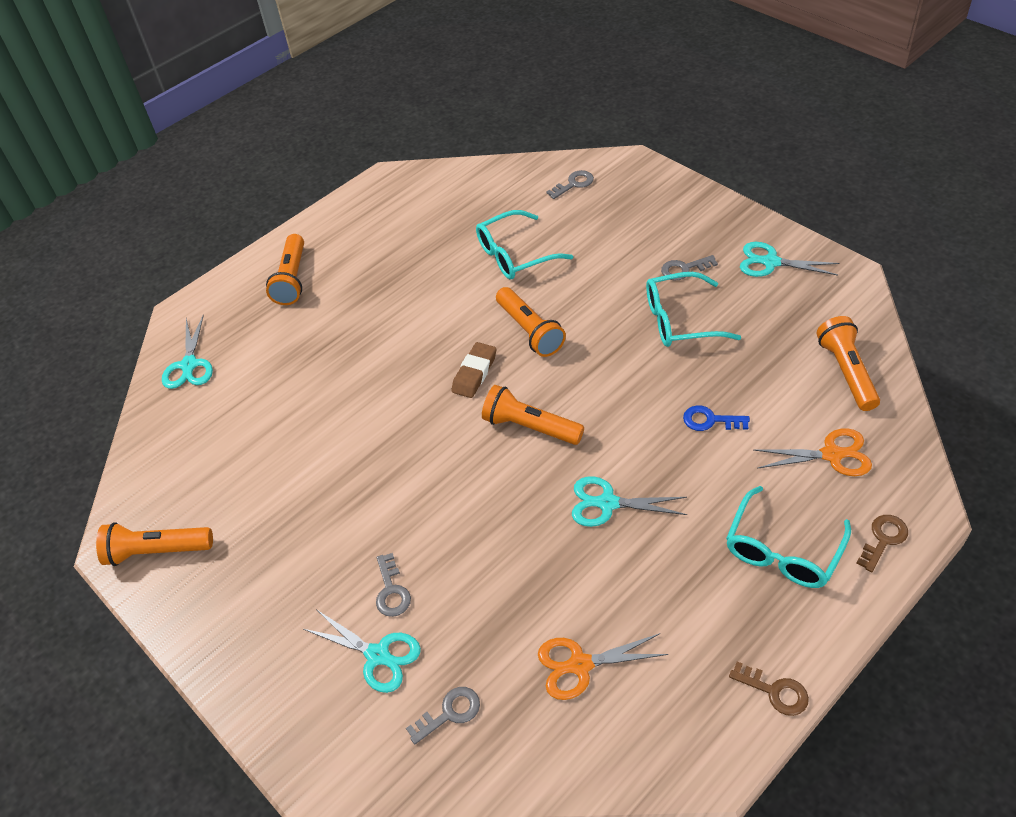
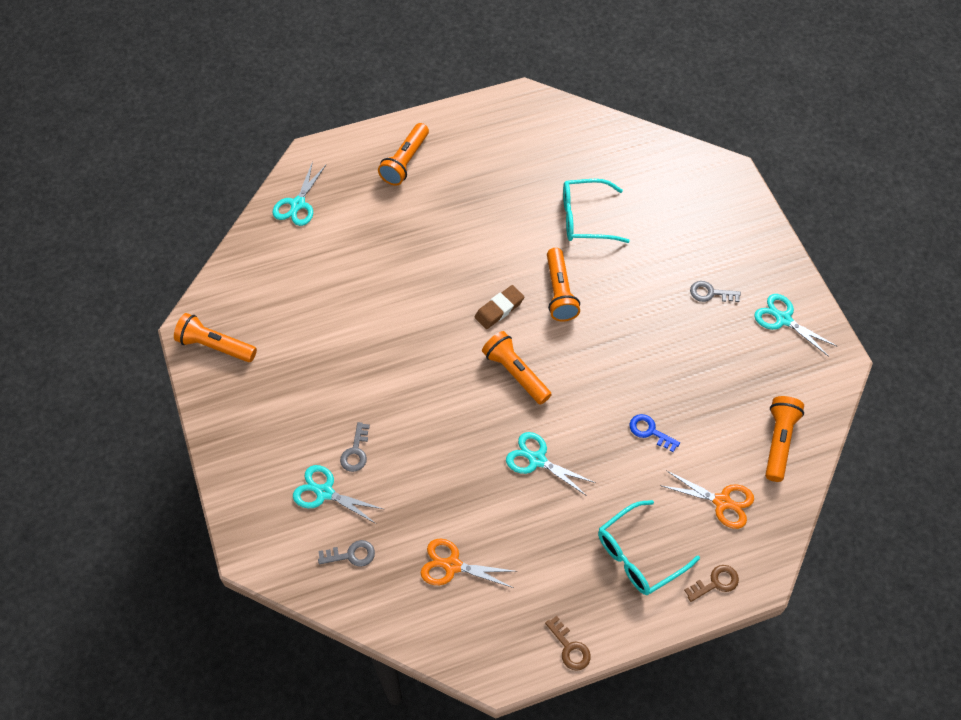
camera: 20 degrees right, 10 degrees up
turquoise scissors [303,610,421,693] -> turquoise scissors turned 150 degrees clockwise [293,465,383,524]
grey key [547,170,594,199] -> none
turquoise glasses [646,272,741,347] -> none

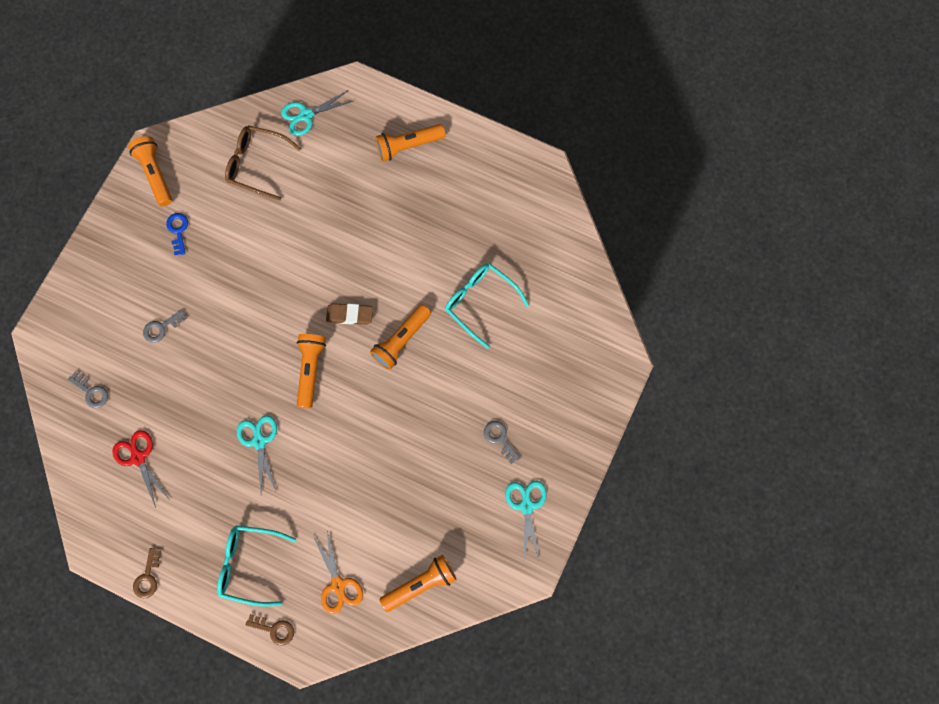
camera: 45 degrees right, 15 degrees up
turquoise scissors [293,465,383,524] -> none
orange scissors [420,539,516,588] -> red scissors [112,430,169,508]
blue key [630,414,680,452] -> blue key moved to [166,213,188,255]
none -> brown glasses [225,125,301,201]

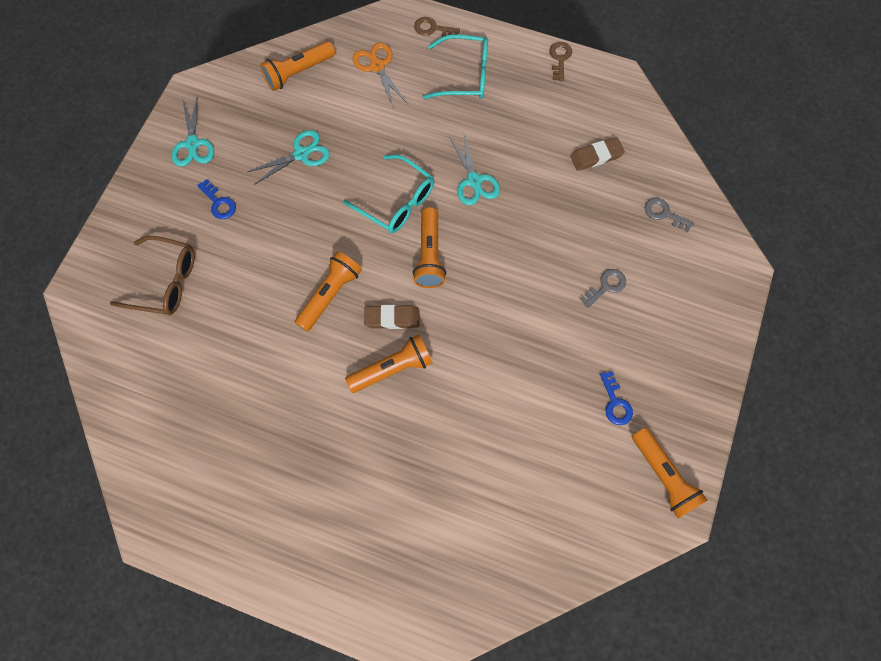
camera: 175 degrees right, 5 degrees down
red scissors [112,430,169,508] -> brown eraser [570,138,625,171]
brown glasses [225,125,301,201] -> brown glasses moved to [110,236,195,316]
turquoise scissors [281,90,353,136] -> turquoise scissors moved to [248,130,330,185]
orange flashlight [375,124,446,161] -> orange flashlight moved to [345,334,433,393]
turquoise glasses [445,263,529,349] -> turquoise glasses moved to [343,154,434,233]
grey key [484,421,520,464] -> blue key [197,179,236,219]

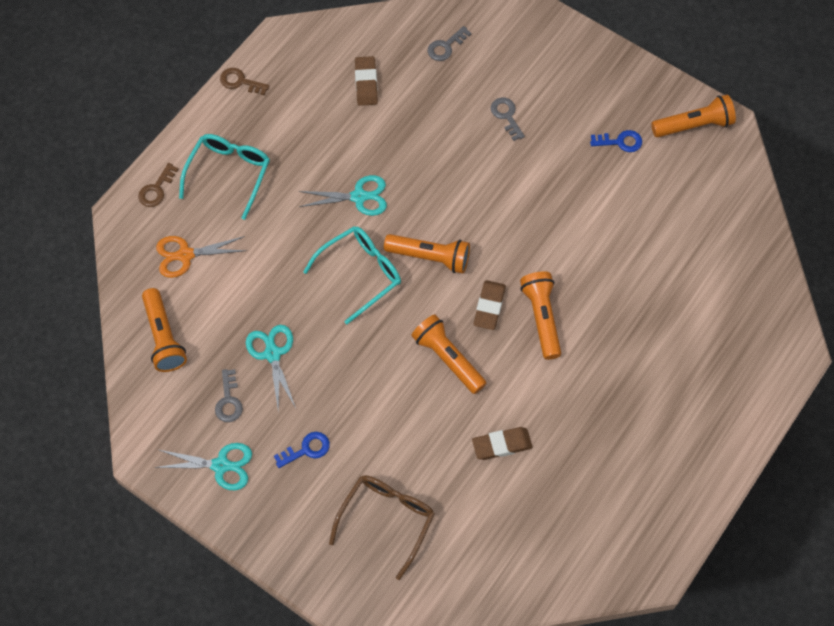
camera: 75 degrees left, 5 degrees down
none -> grey key [215,369,243,422]
none -> brown eraser [472,427,533,460]

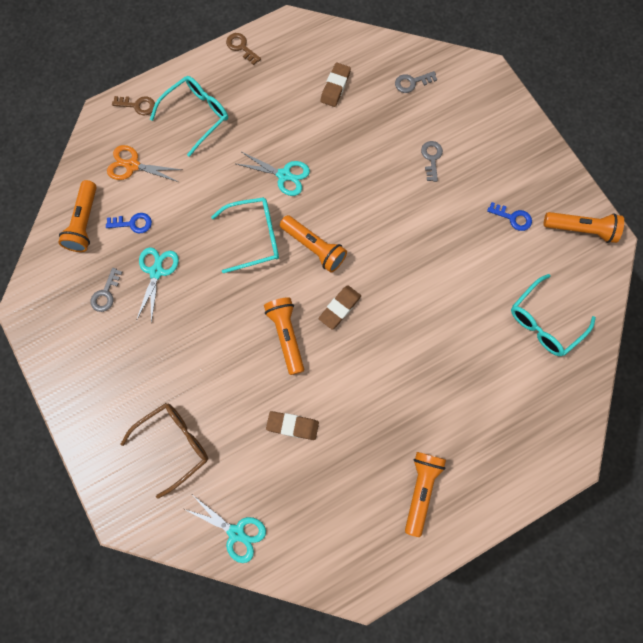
camera: 25 degrees right, 10 degrees up
brown key [138,163,179,207] -> brown key turned 135 degrees counterclockwise [112,96,155,115]
turquoise scissors [155,443,252,490] -> turquoise scissors moved to [184,496,266,563]
blue key [274,432,330,468] -> blue key moved to [106,213,152,233]
orange flashlight [520,271,561,360] -> orange flashlight moved to [405,452,446,537]
none -> turquoise glasses [511,274,596,356]

